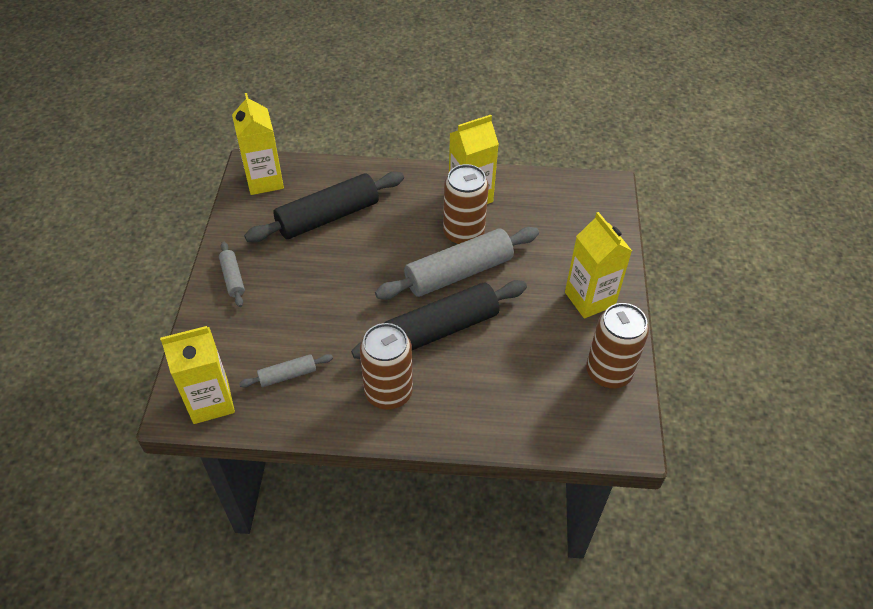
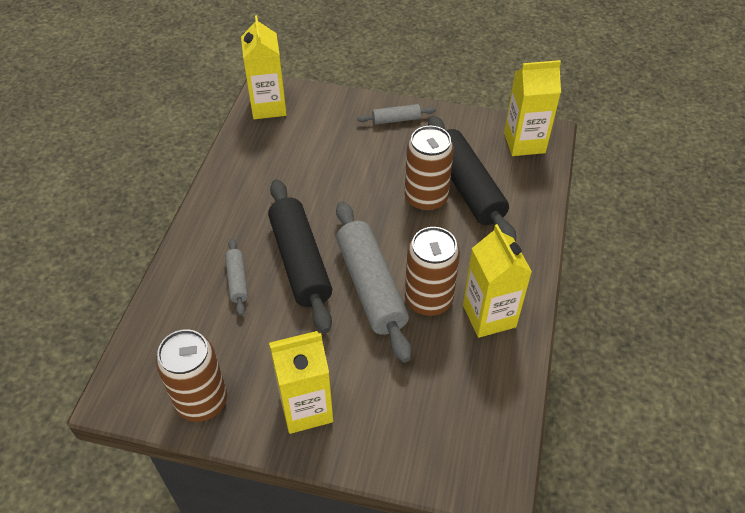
camera: 100 degrees right, 0 degrees up
grey rolling pin [239,354,333,388] -> grey rolling pin moved to [225,238,248,316]
brown can [360,323,413,410] -> brown can moved to [405,126,454,212]

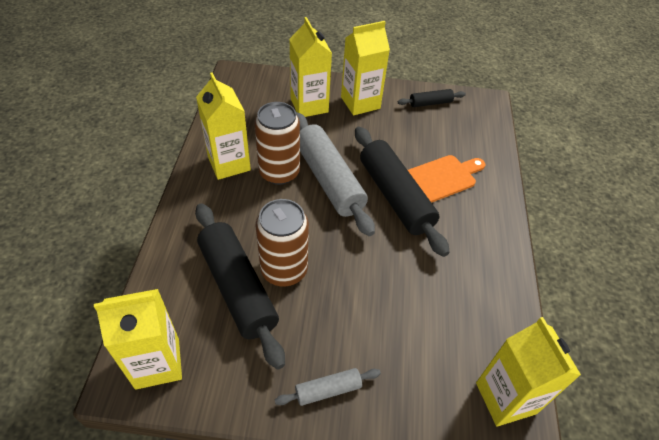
camera: 170 degrees right, 0 degrees up
brown can [156,329,227,422] -> black rolling pin [398,89,466,107]
grey rolling pin [225,238,248,316] -> orange cutting board [408,155,485,203]
none -> yellow carton [289,17,332,117]

